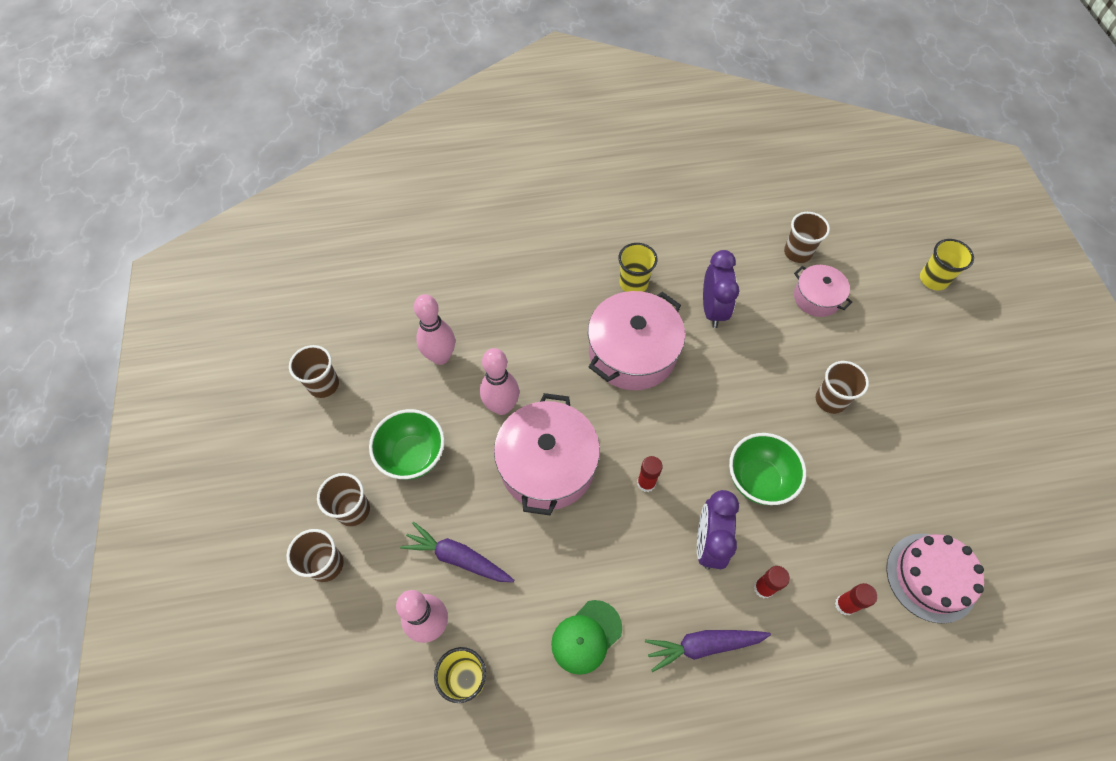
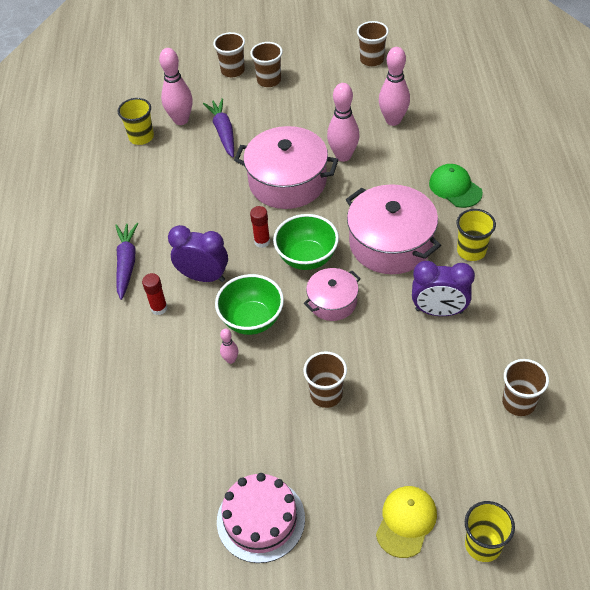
camera: 100 degrees right, 10 degrees down
green bowl [369,409,445,480] -> green bowl moved to [273,214,339,270]
purple carrot [400,522,514,582] -> purple carrot turned 45 degrees counterclockwise [203,98,234,158]
green cap [551,600,622,675] -> green cap moved to [429,164,483,208]
pink pot [794,265,852,317] -> pink pot moved to [304,268,361,321]
red glue stick [835,583,877,615] -> none
pink cake [886,533,984,624] -> pink cake moved to [217,473,305,563]
none -> pink bowling pin [220,328,238,364]
none -> yellow cap [376,486,437,558]

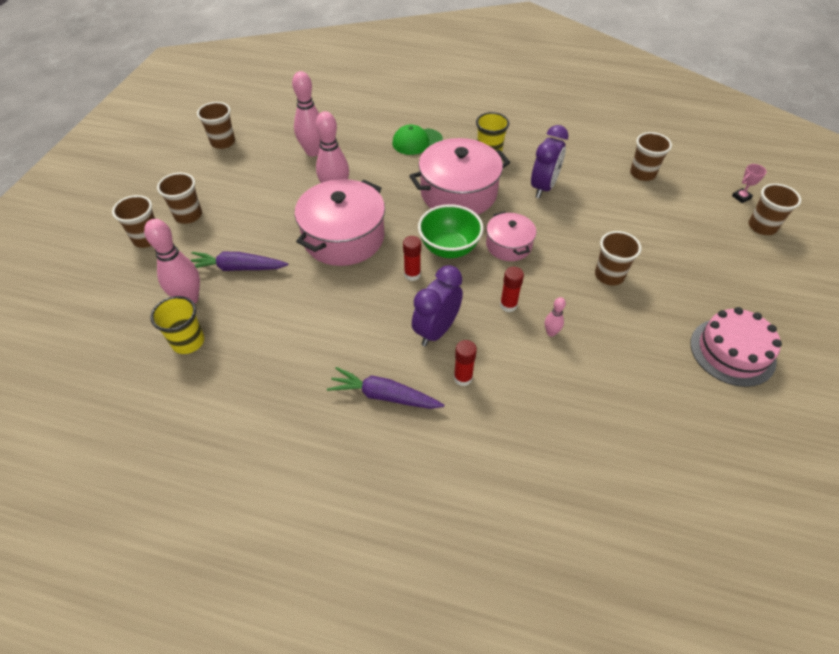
camera: 75 degrees left, 0 degrees up
green bowl [215,274,284,335] -> red glue stick [500,267,524,312]
yellow cap [376,486,437,558] -> none
yellow cup [465,501,515,562] -> brown cup [748,183,801,235]
none -> pink trophy [732,164,767,203]

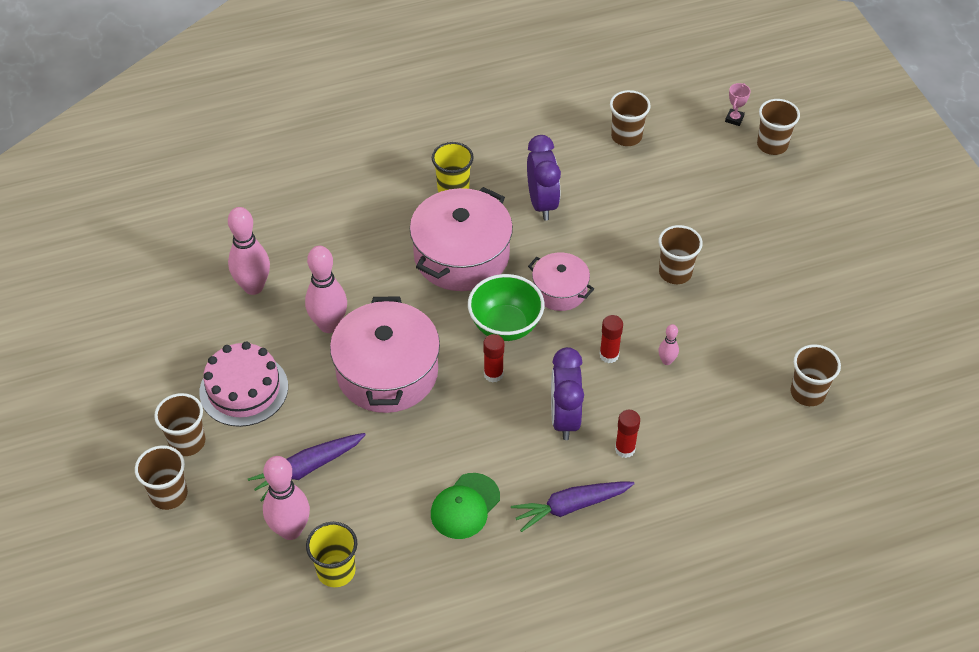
camera: 35 degrees left, 0 degrees up
brown cup [197,102,235,149] -> brown cup moved to [791,344,841,406]
green cap [392,124,443,155] -> green cap moved to [431,473,500,539]
pink cake [690,307,782,387] -> pink cake moved to [199,342,288,427]

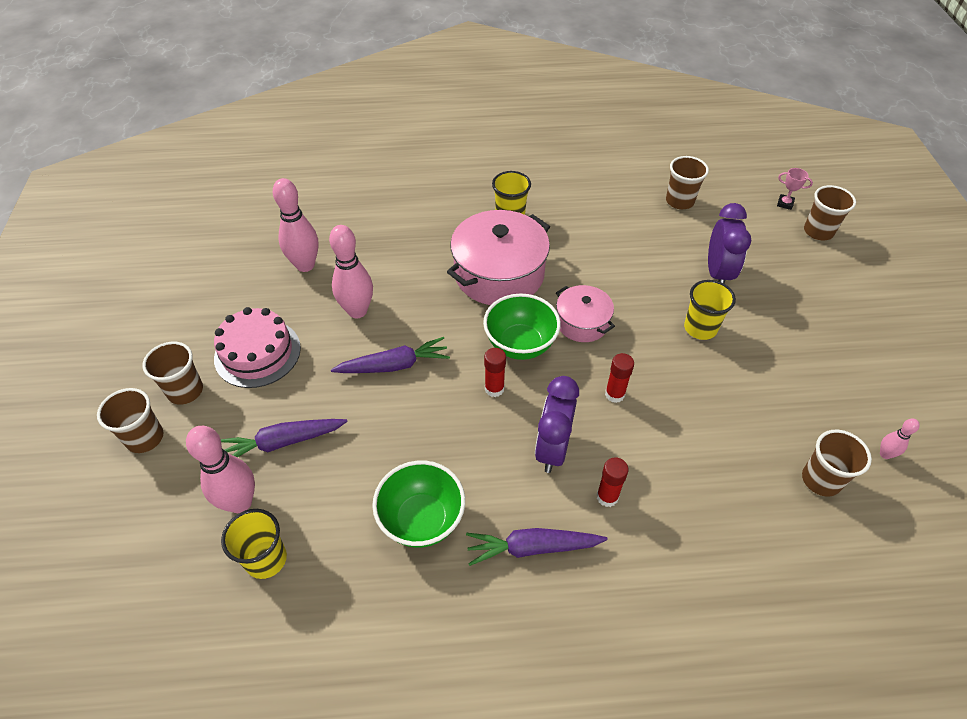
camera: 15 degrees right, 0 degrees up
pink pot [330,296,440,413] -> purple carrot [331,337,450,373]
green cap [431,473,500,539] -> green bowl [372,460,465,548]
purple clock [527,135,561,220] -> purple clock moved to [708,203,752,284]
pink bowling pin [658,324,679,365] -> pink bowling pin moved to [880,419,920,459]
brown cup [659,225,703,284] -> yellow cup [684,280,736,340]
pink trophy [725,83,751,126] -> pink trophy turned 75 degrees clockwise [777,168,813,210]

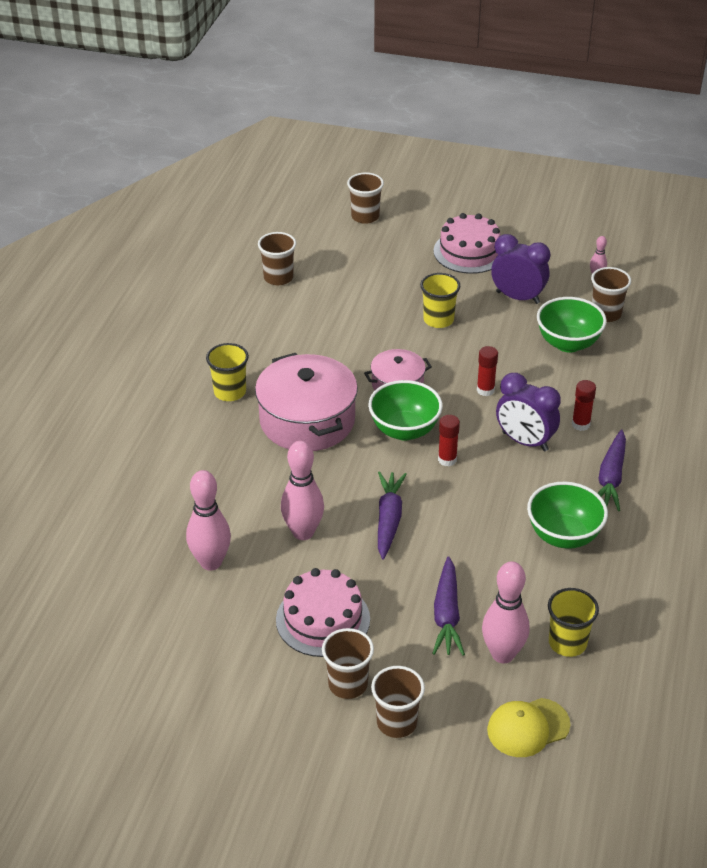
camera: 70 degrees left, 10 degrees down
purple clock [708,203,752,284] -> purple clock moved to [491,234,550,304]
pink trophy [777,168,813,210] -> none
none -> pink cake [433,213,500,274]
none -> yellow cap [487,698,570,757]
none -> green bowl [537,297,607,352]

